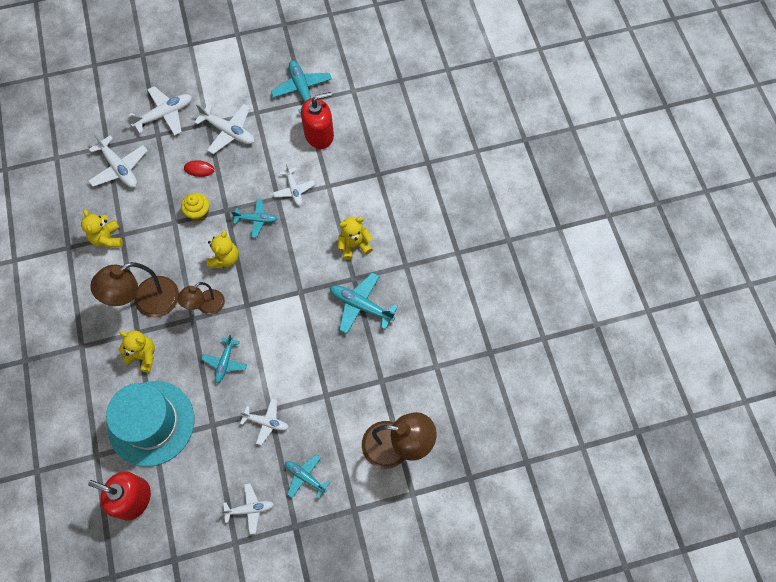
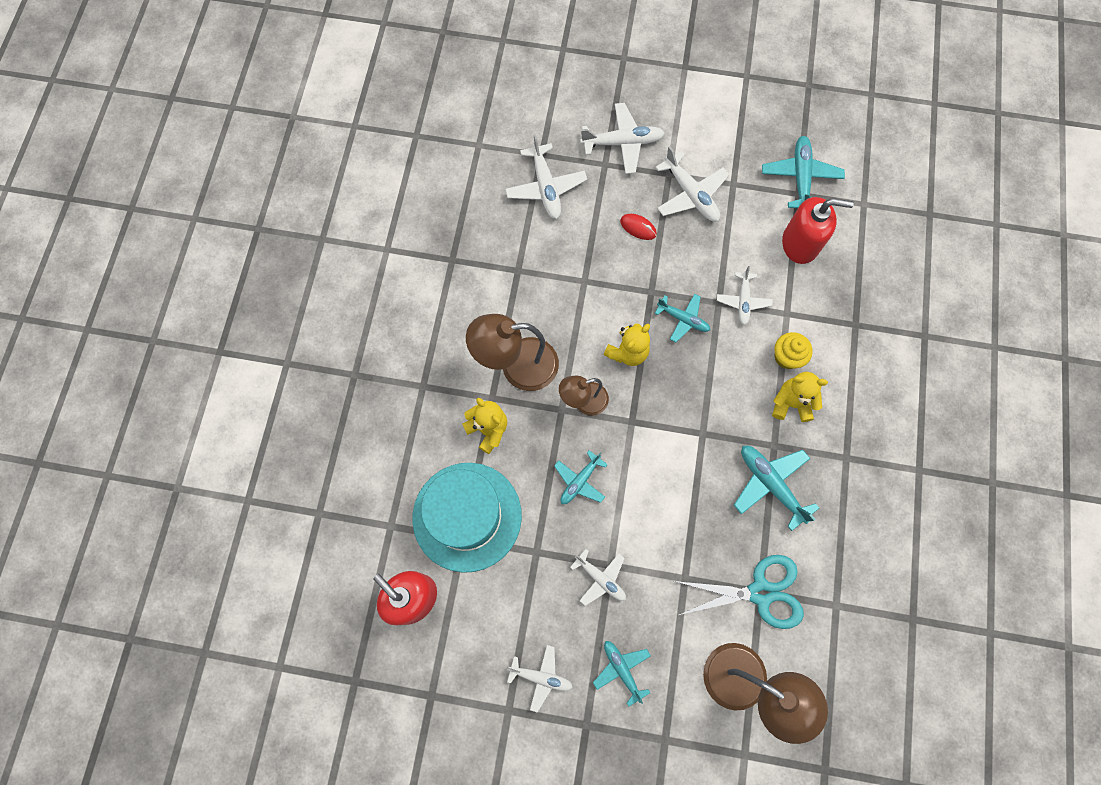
camera: 25 degrees right, 5 degrees up
yellow teddy bear [81,209,123,248] -> none
yellow cupcake [181,193,209,222] -> yellow cupcake moved to [774,332,813,369]
none -> turquoise scissors [674,555,804,629]

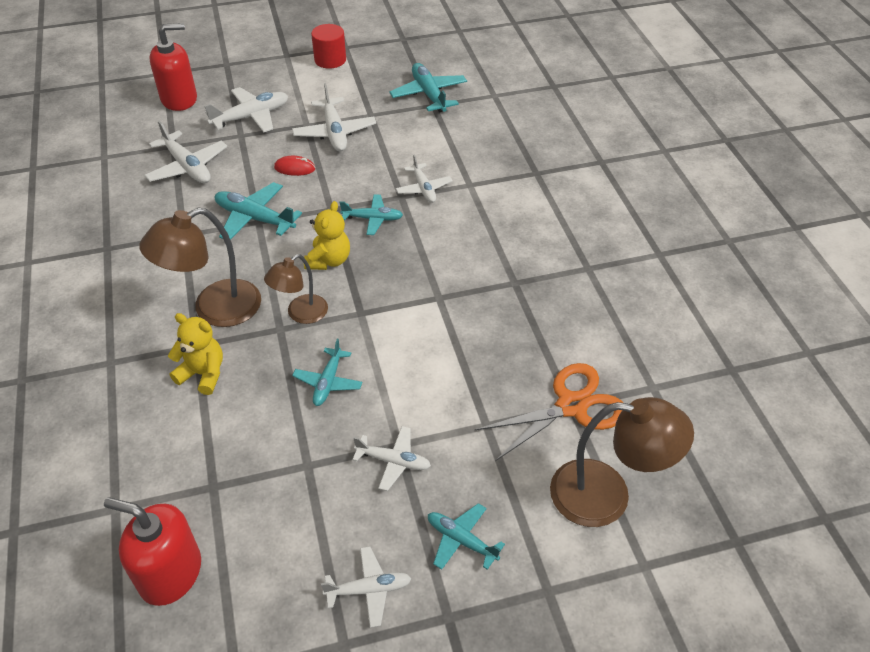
camera: 25 degrees left, 25 degrees down
turquoise hat [413,463,522,573] -> none
white plane [655,146,729,222] -> white plane turned 45 degrees clockwise [292,83,376,151]
turquoise scissors [674,555,804,629] -> orange scissors [475,363,623,461]
turquoise plane [734,446,819,531] -> turquoise plane moved to [215,182,302,240]
yellow teddy bear [772,372,828,422] -> none
yellow cupcake [774,332,813,369] -> none
red soap dispenser [782,197,854,264] -> red soap dispenser moved to [149,23,197,111]
none -> red cylinder [311,24,346,69]

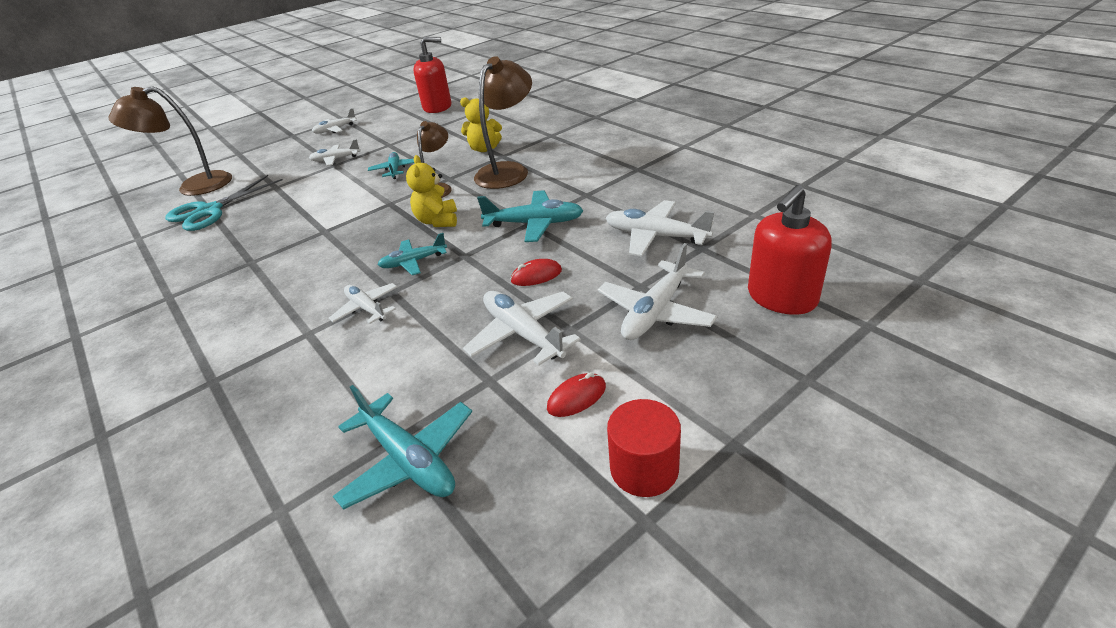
camera: 160 degrees right, 10 degrees down
turquoise plane [428,503,505,570] -> none
orange scissors [475,363,623,461] -> turquoise scissors [165,175,283,231]
none -> red mouse [547,372,606,417]

